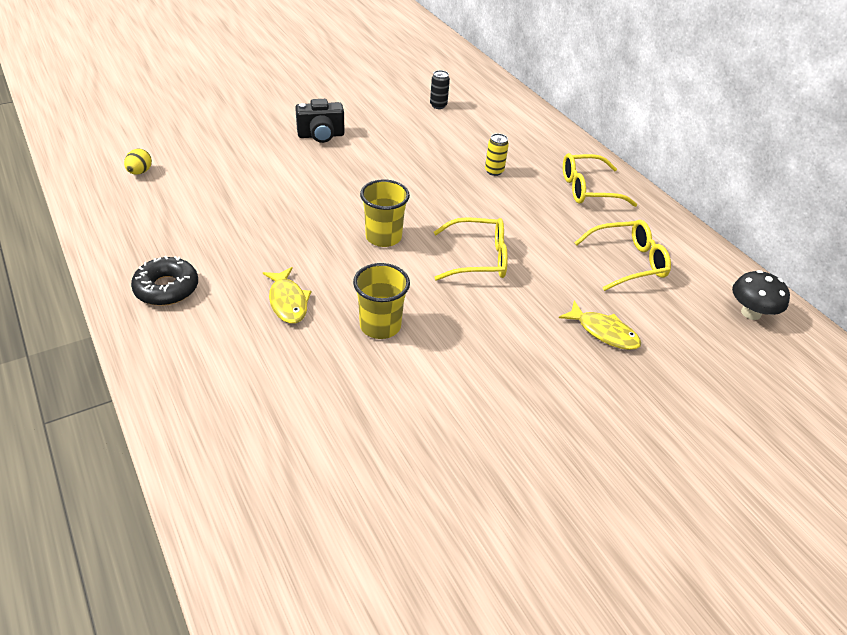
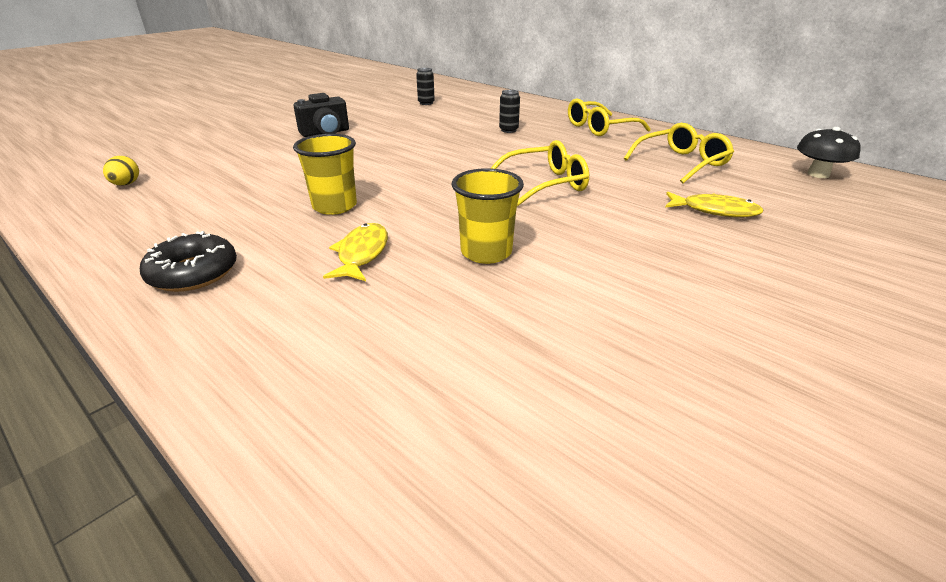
camera: 15 degrees left, 10 degrees down
yellow fish [263,267,311,324] -> yellow fish turned 135 degrees counterclockwise [323,223,388,281]
yellow cup [360,179,410,247] -> yellow cup moved to [293,134,357,215]
yellow can [485,133,509,176] -> black can [499,90,520,133]

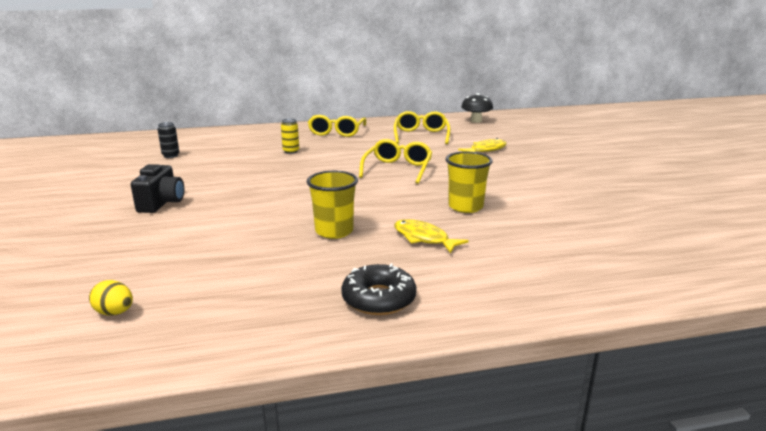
camera: 55 degrees left, 10 degrees down
black can [499,90,520,133] -> yellow can [281,119,299,154]

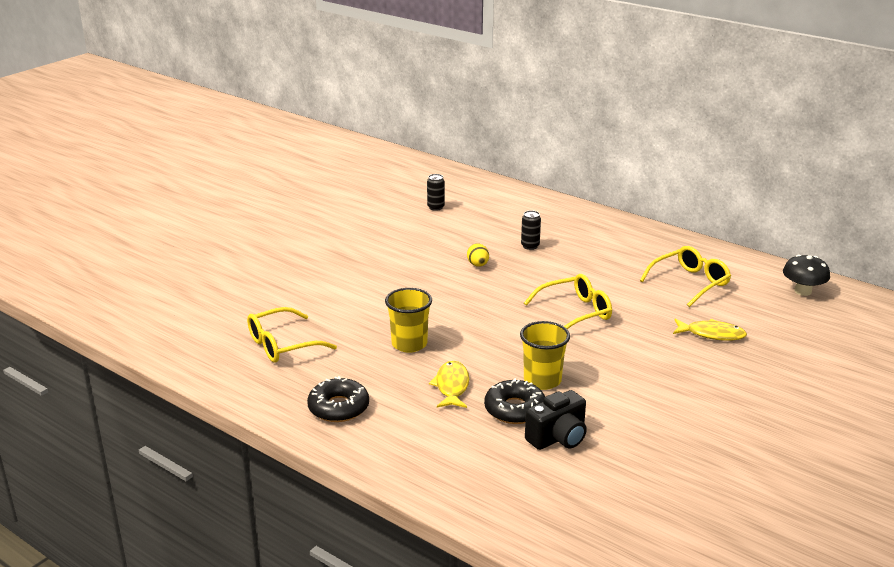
camera: 50 degrees right, 5 degrees up
yellow egg [89,280,133,315] -> yellow egg moved to [467,243,489,267]
black camera [131,164,184,213] -> black camera moved to [525,390,587,450]
yellow can [281,119,299,154] -> black can [521,210,541,250]
yellow glasses [308,115,366,137] -> yellow glasses moved to [247,307,337,363]
none -> black donut [484,378,545,424]

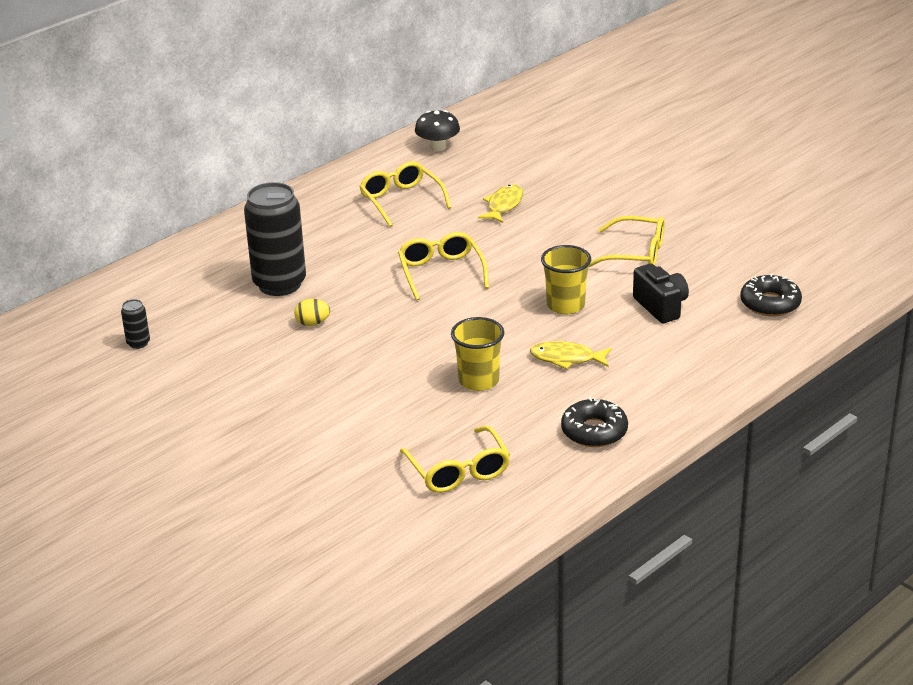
camera: 80 degrees left, 5 degrees up
black donut [484,378,545,424] -> black donut moved to [740,274,802,316]
black can [521,210,541,250] -> black can [244,182,306,296], size x2.36
none -> yellow glasses [588,216,665,268]

